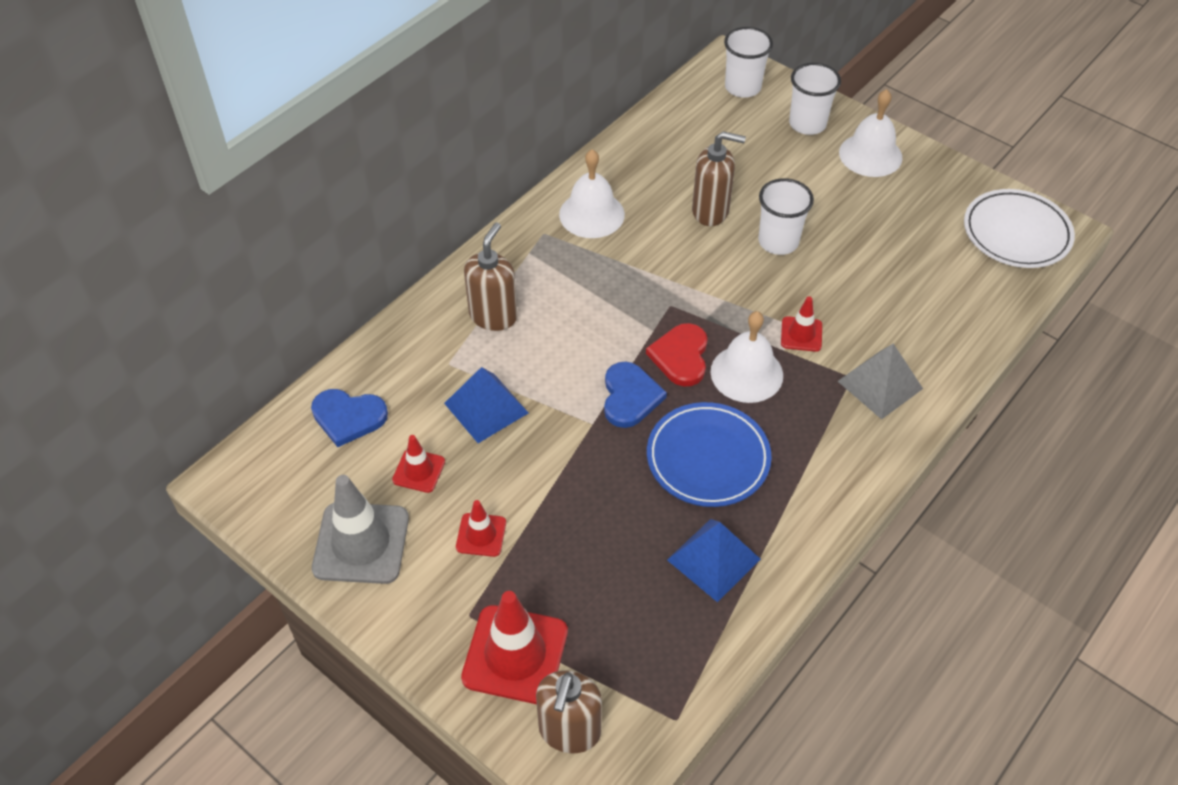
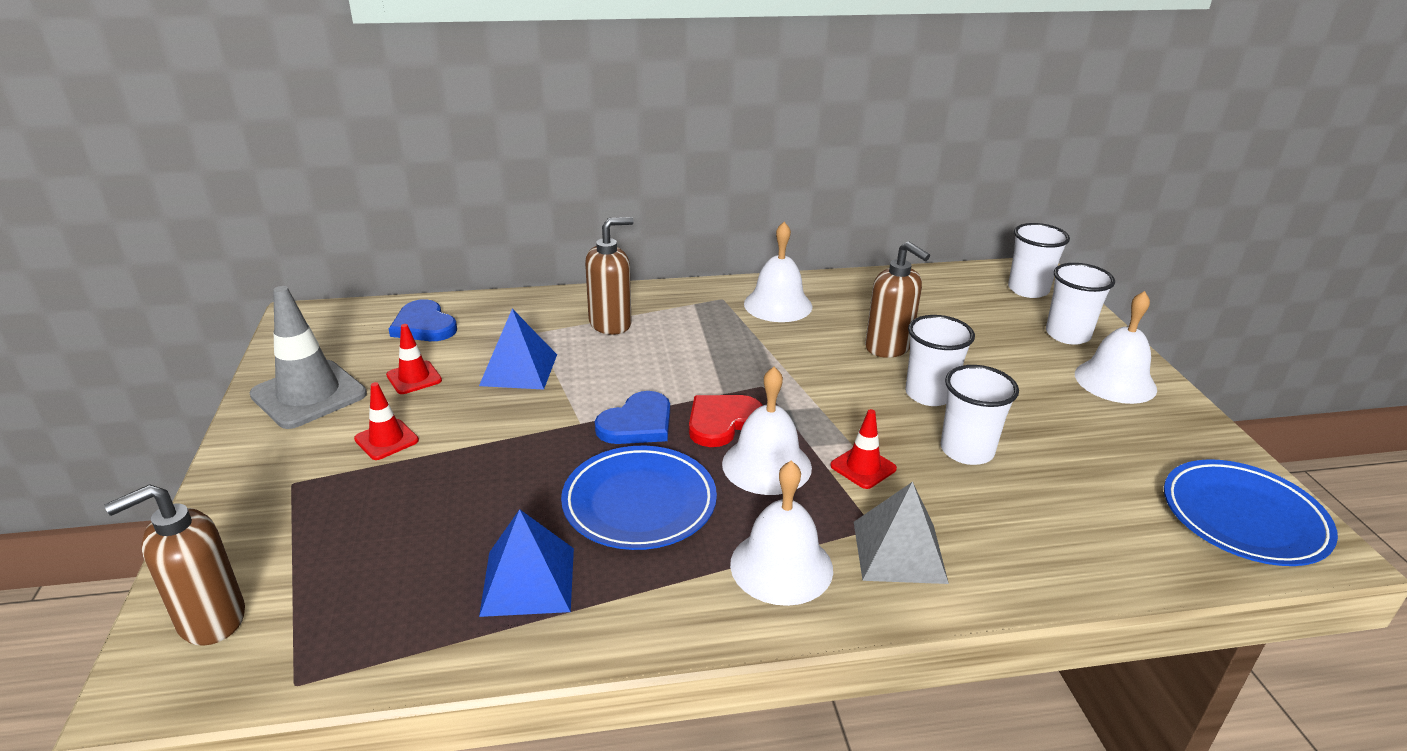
camera: 40 degrees right, 20 degrees down
red traffic cone [461,591,568,704] -> none
white plate [964,189,1075,268] -> blue plate [1164,459,1338,566]
none -> white bell [730,460,833,606]
none -> white cup [941,365,1019,465]

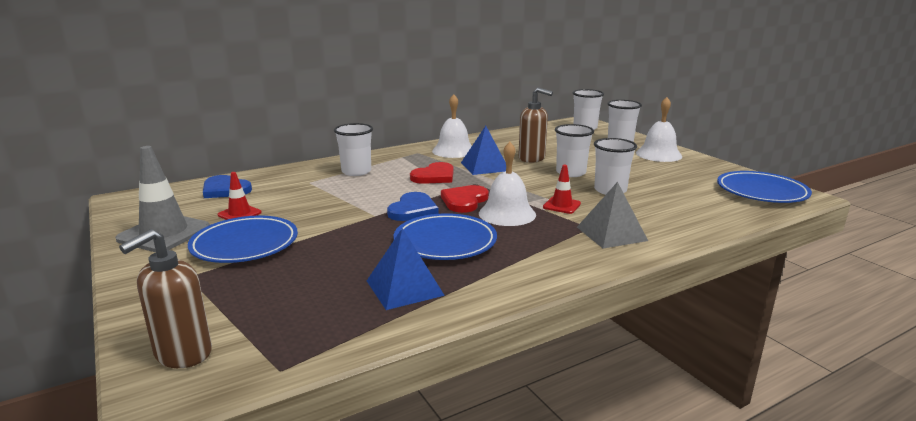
camera: 20 degrees left, 10 degrees down
red traffic cone [354,382,419,460] -> blue plate [188,216,298,263]
blue pyramid [479,309,557,390] -> blue pyramid moved to [461,126,506,175]
brown soap dispenser [585,217,634,335] -> white cup [334,123,373,176]
white bell [730,460,833,606] -> none
none -> red heart [410,162,453,184]

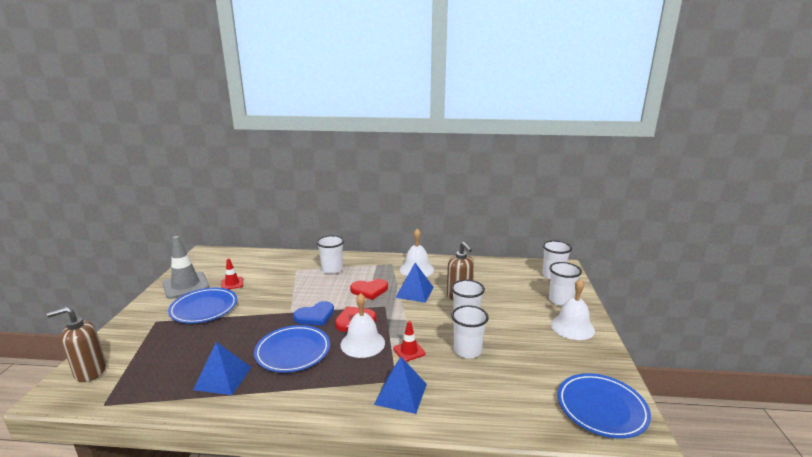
camera: 35 degrees right, 0 degrees up
blue heart [203,175,252,198] -> none
grey pyramid [577,182,648,249] -> blue pyramid [374,357,427,414]

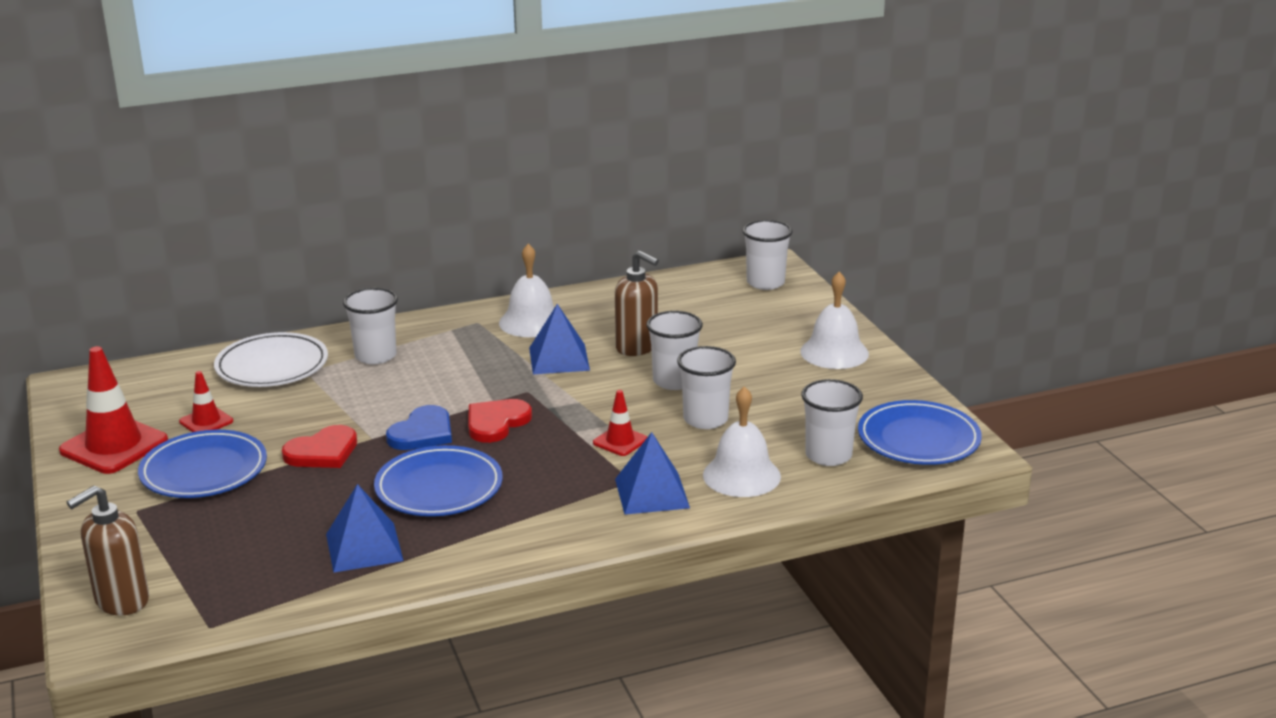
camera: 25 degrees left, 5 degrees up
grey traffic cone [162,236,209,299] -> red traffic cone [59,346,168,474]
white bell [340,293,385,358] -> white bell moved to [703,386,781,497]
red heart [350,279,388,300] -> red heart moved to [282,425,357,468]
white cup [549,262,582,306] -> white cup moved to [801,379,863,466]
none -> white plate [214,332,328,387]

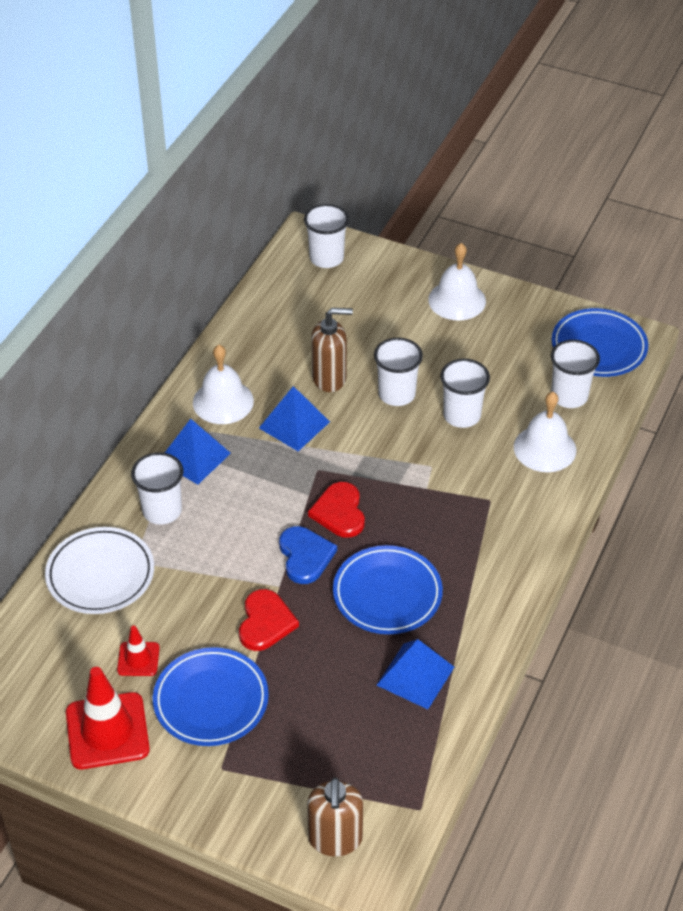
camera: 45 degrees left, 20 degrees up
red traffic cone [593,390,647,456] -> none
blue pyramid [615,432,690,515] -> blue pyramid moved to [165,419,231,485]

